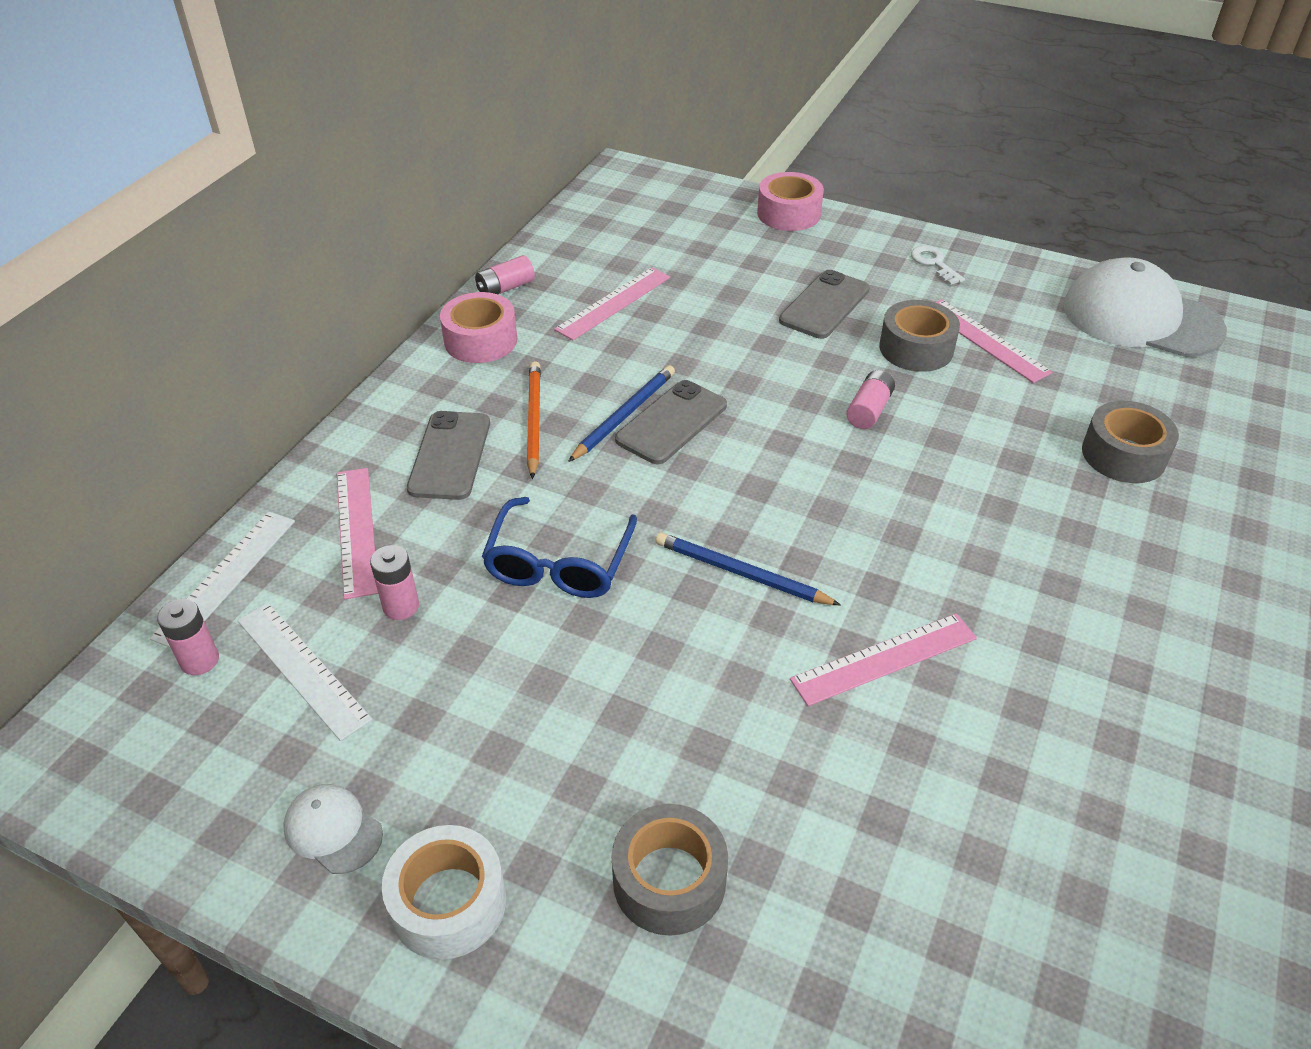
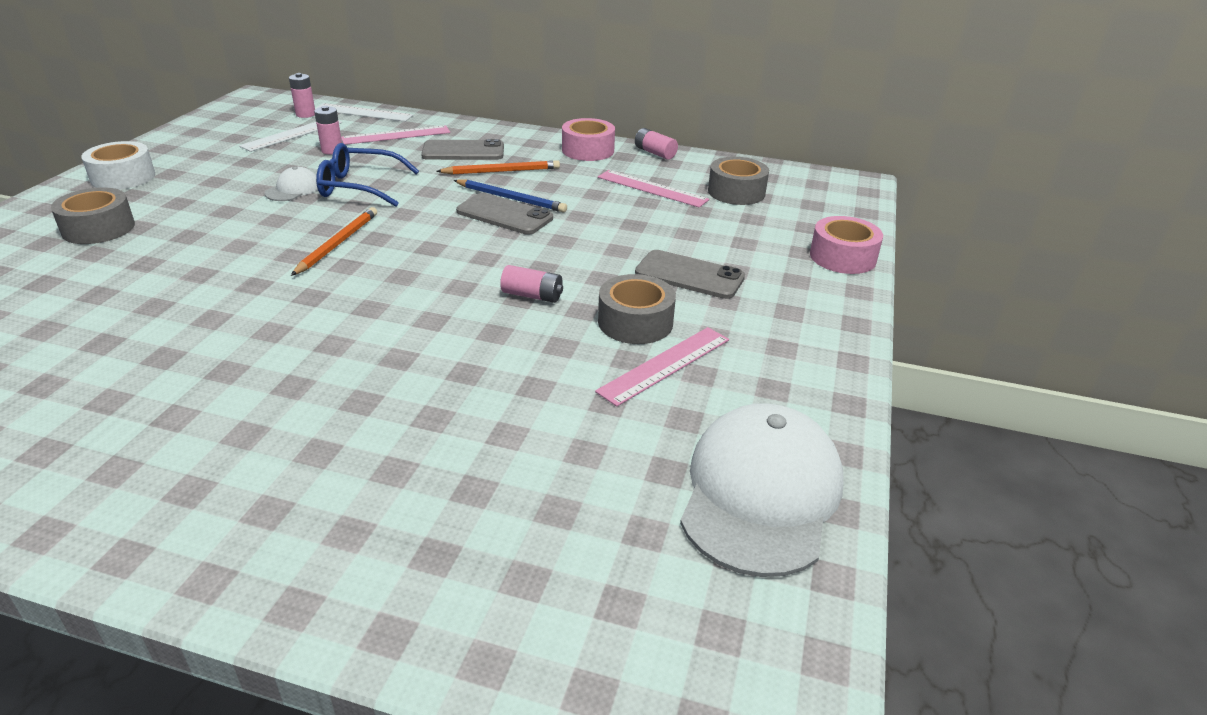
camera: 80 degrees right, 10 degrees down
white cap [283,784,383,874] -> white cap moved to [265,167,318,201]
blue pencil [655,532,841,605] -> orange pencil [291,207,377,276]
pink ruler [790,613,977,706] -> none
white key [911,246,965,285] -> none
grey tape [1082,401,1179,483] -> grey tape moved to [708,157,769,205]

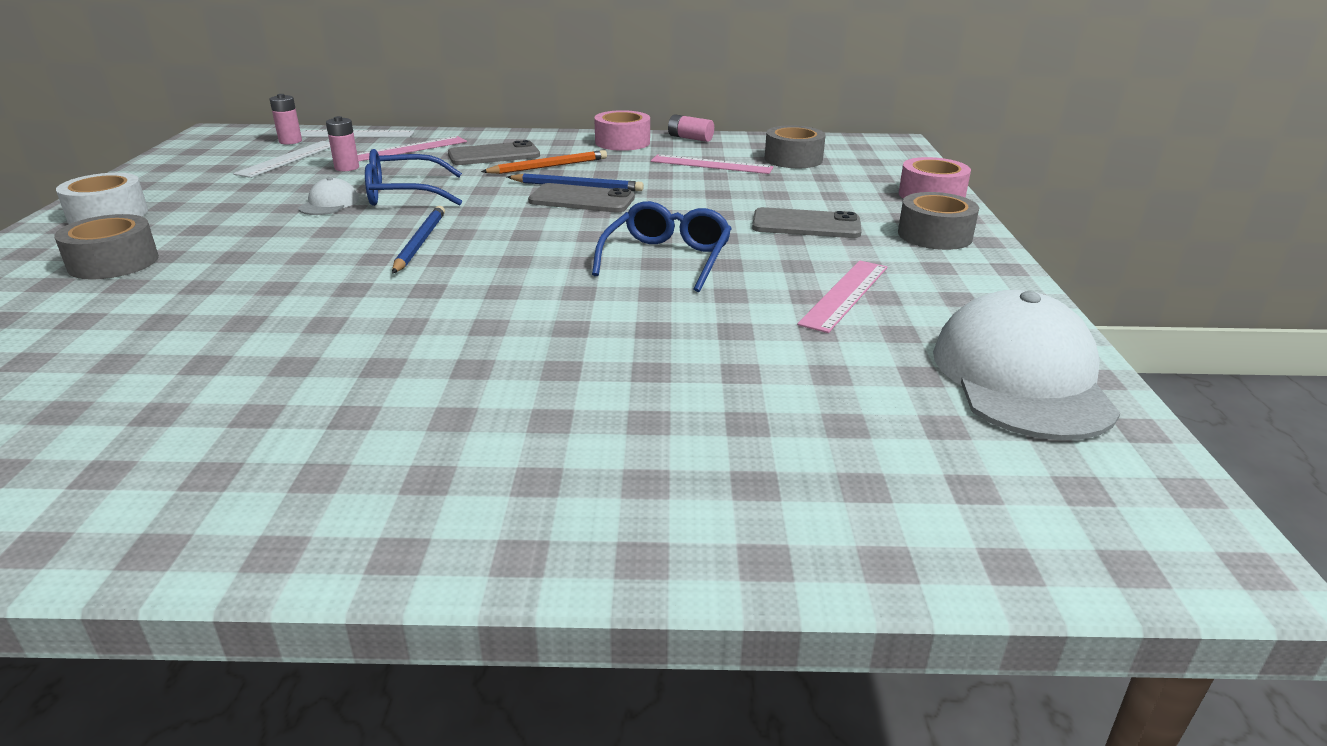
camera: 15 degrees left, 5 degrees down
orange pencil [291,207,377,276] -> blue pencil [392,206,445,274]
pink battery [500,265,563,303] -> blue glasses [592,201,732,292]
grey tape [598,274,676,344] -> grey tape moved to [898,192,979,250]

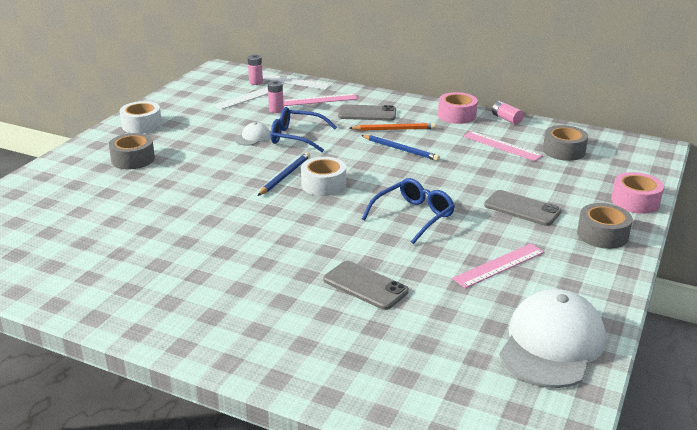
camera: 25 degrees right, 0 degrees up
grey phone [528,183,635,213] -> grey phone moved to [323,261,409,310]
none -> white tape [301,157,346,196]

